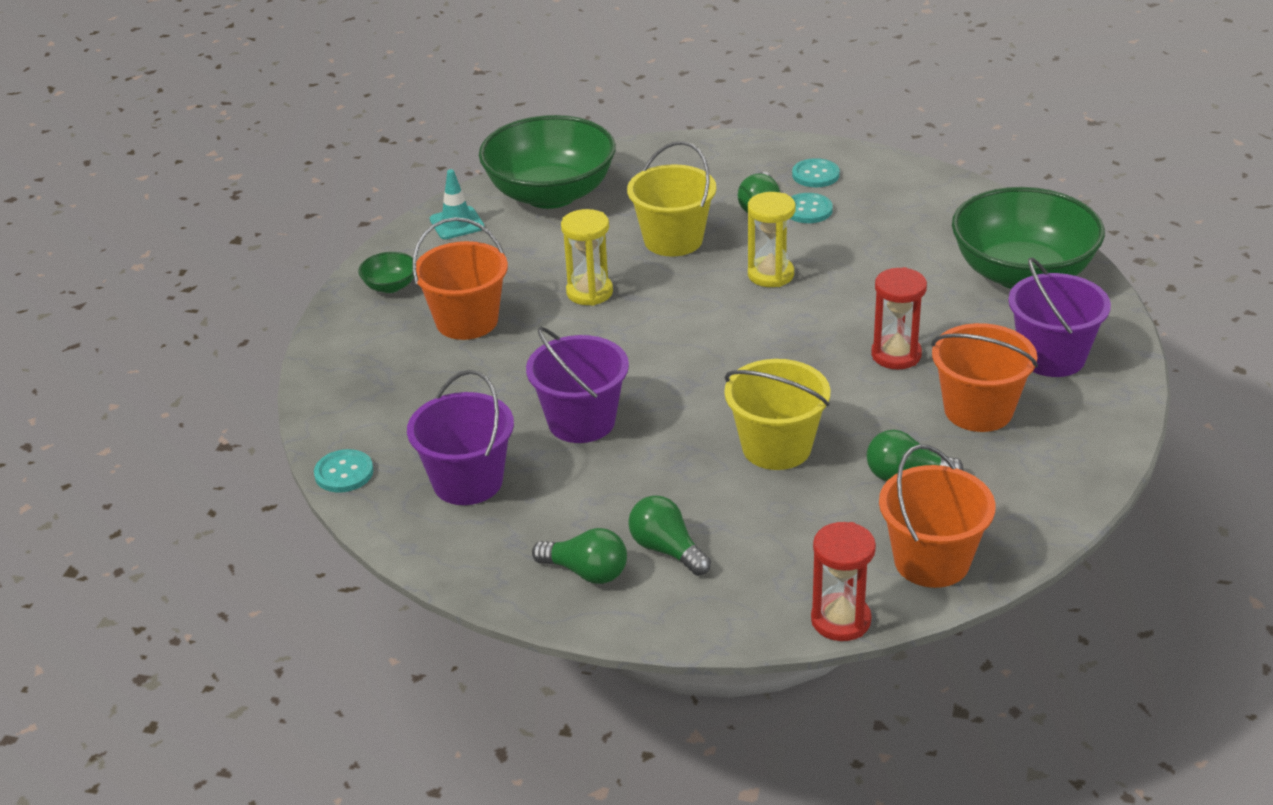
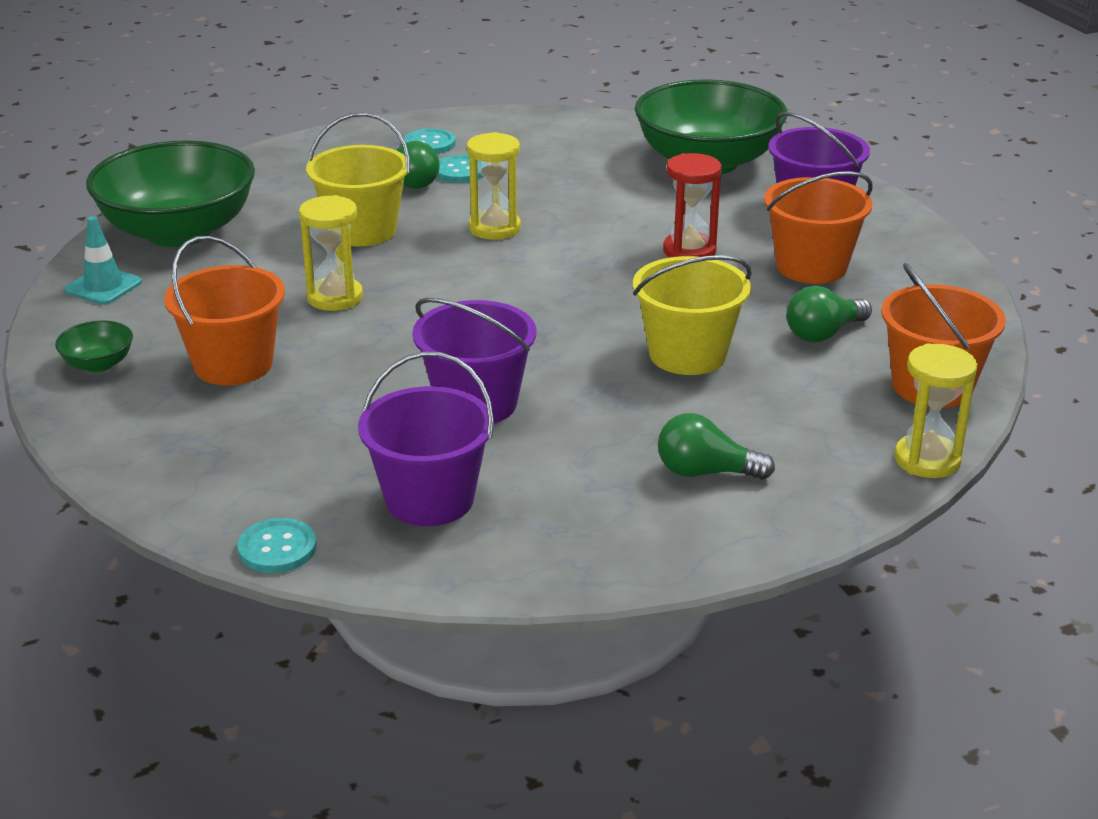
camera: 40 degrees left, 5 degrees down
green light bulb [532,528,627,584] -> none
red hourglass [811,522,876,641] -> yellow hourglass [894,343,977,478]

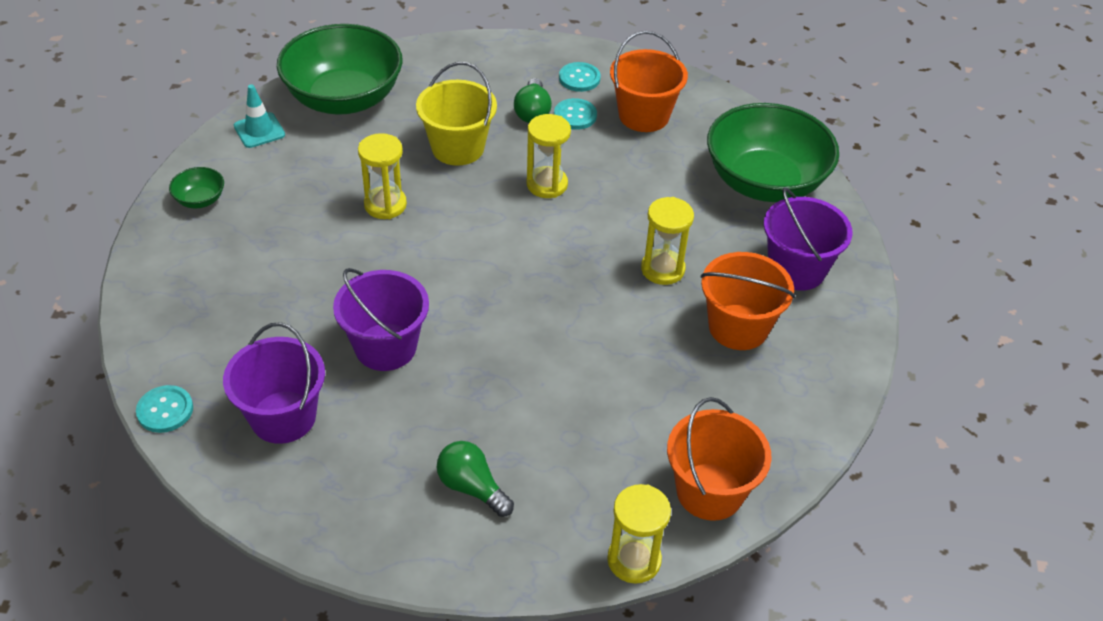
camera: 30 degrees right, 15 degrees up
orange bucket [164,236,285,386] -> orange bucket moved to [610,31,688,132]
yellow bucket [633,255,752,375] -> none
red hourglass [663,153,722,258] -> yellow hourglass [641,197,694,285]
green light bulb [786,286,872,342] -> none

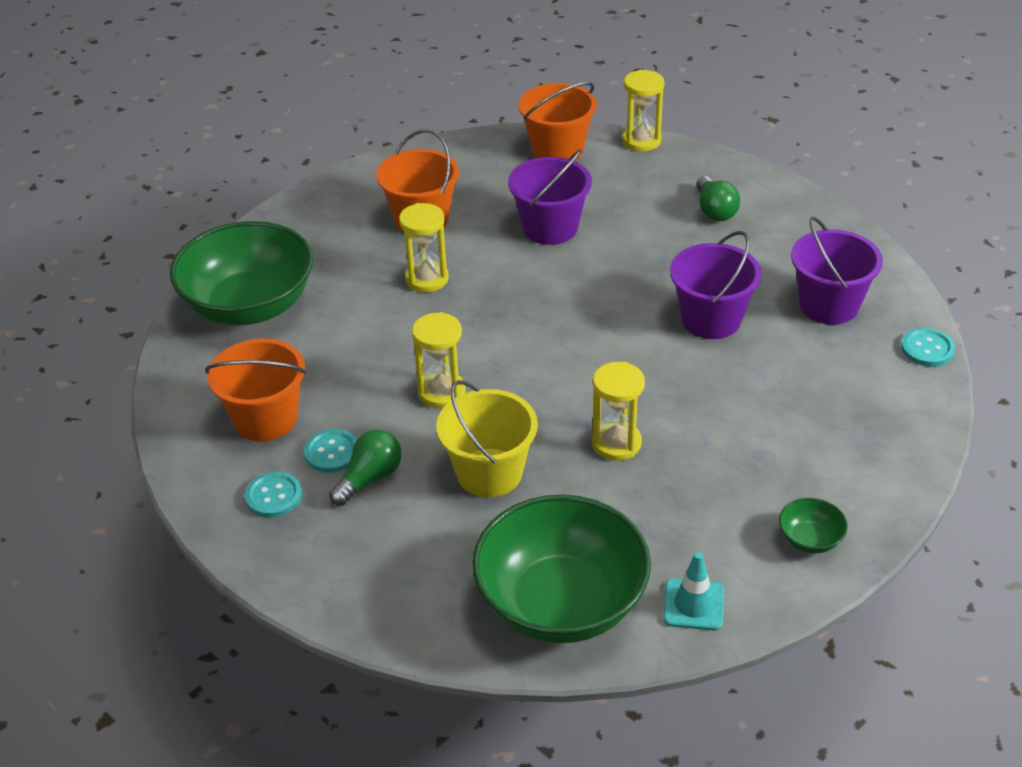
camera: 140 degrees left, 5 degrees down
purple bucket [764,187,852,291] -> purple bucket moved to [508,149,592,245]

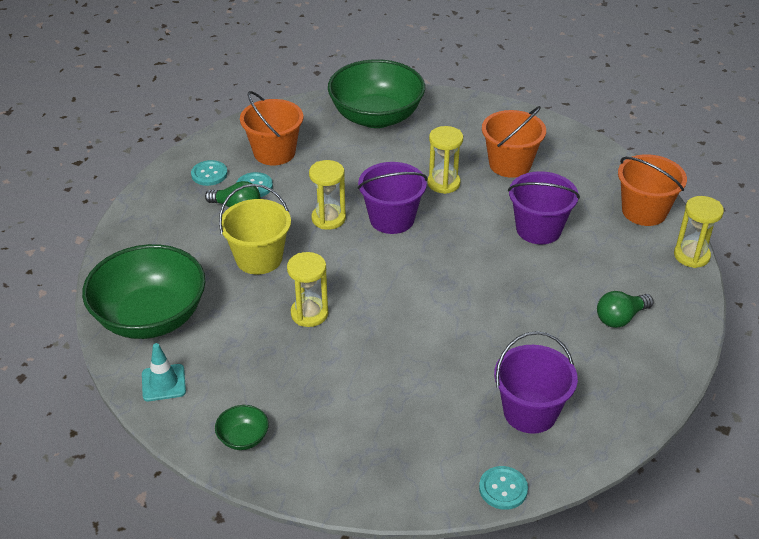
camera: 70 degrees right, 0 degrees up
purple bucket [670,231,762,339] -> purple bucket moved to [358,162,427,234]

